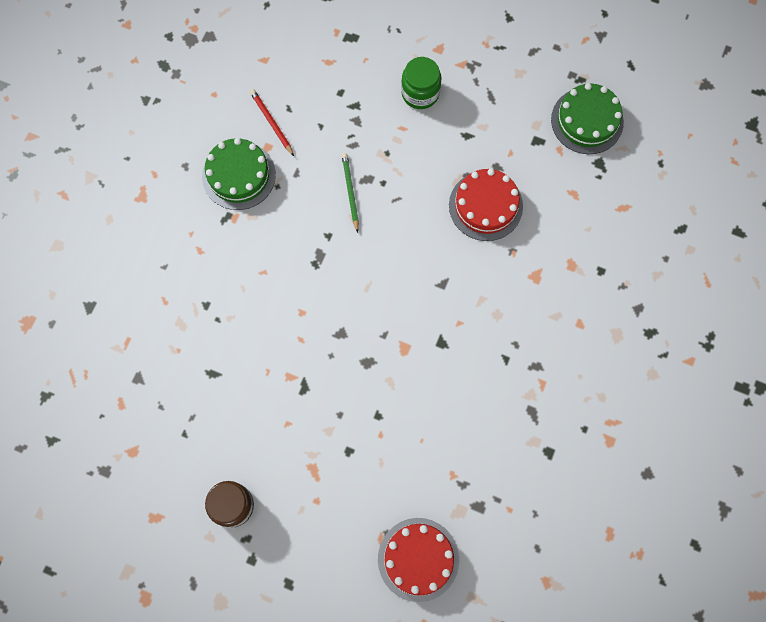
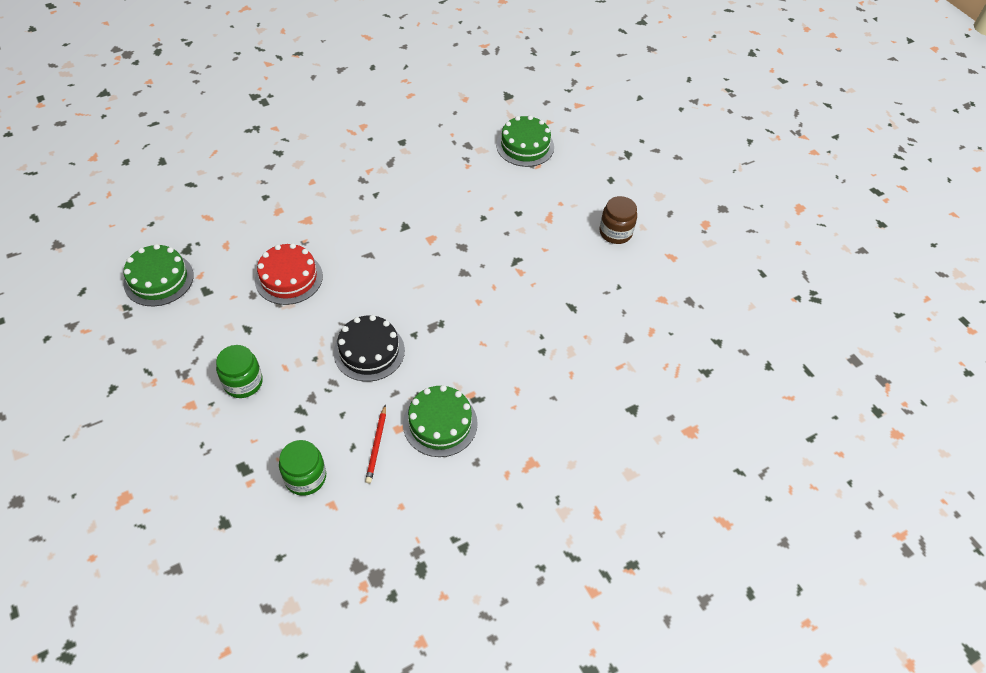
camera: 145 degrees left, 20 degrees down
green pencil [342,153,359,233] -> black cake [334,315,405,382]
red cake [378,518,459,602] -> green cake [496,115,554,167]
none -> green jar [279,440,326,496]

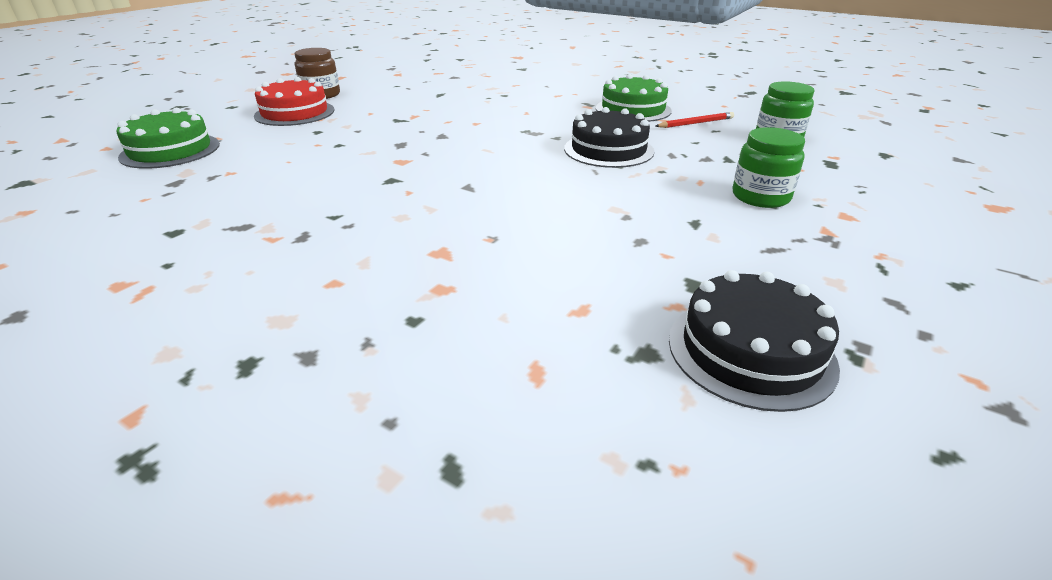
camera: 115 degrees left, 20 degrees down
green cake [123,244,194,306] -> black cake [669,270,840,412]
red cake [255,243,323,305] -> red cake moved to [254,77,334,126]

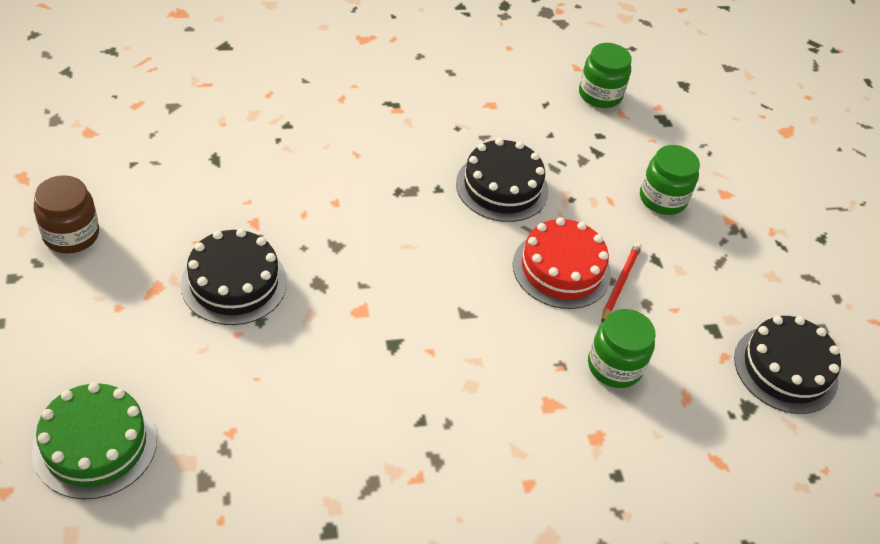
camera: 50 degrees left, 15 degrees up
red cake [254,77,334,126] -> red cake moved to [513,217,611,309]
green cake [596,74,672,122] -> none
red pencil [655,112,734,128] -> red pencil moved to [602,242,642,322]
none -> black cake [180,229,287,325]
none -> green jar [588,309,656,388]

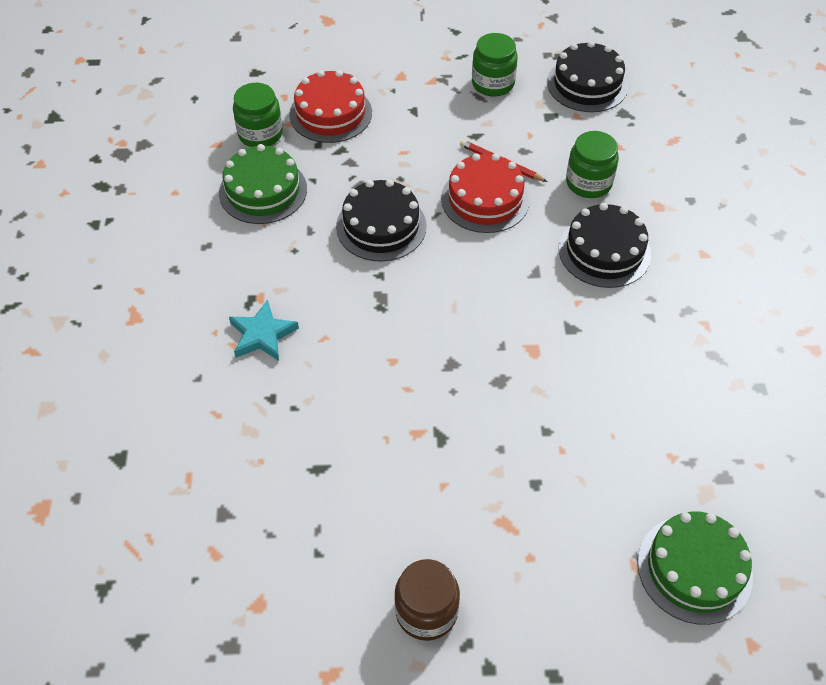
camera: 75 degrees left, 5 degrees up
black cake [180,229,287,325] -> black cake moved to [559,203,651,288]
green jar [640,145,700,215] -> green jar moved to [472,33,518,97]
none -> green cake [219,144,307,224]
none -> turquoise star [229,300,299,361]
none -> red cake [289,70,372,143]

